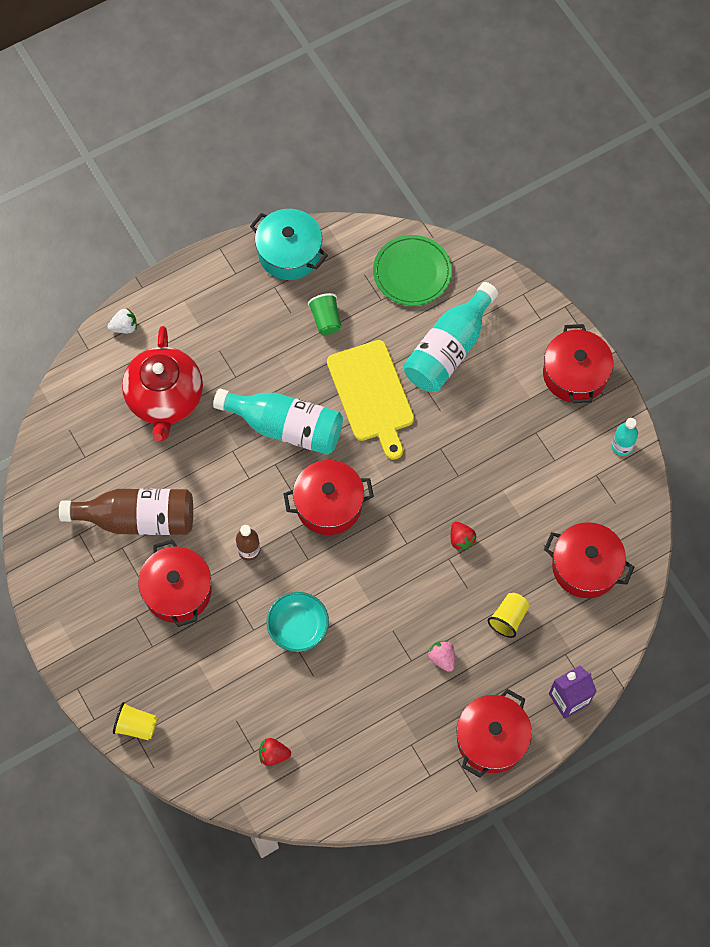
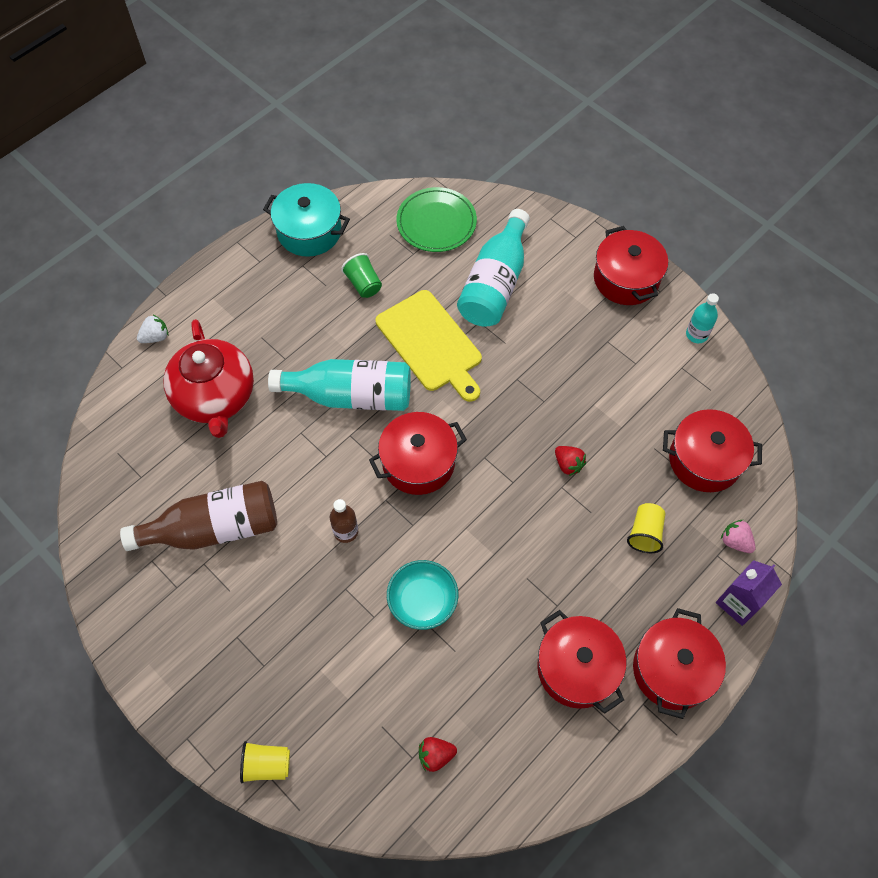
camera: 15 degrees left, 5 degrees down
red pot [138,539,211,627] -> red pot moved to [537,610,627,714]
pink strawberry [428,640,455,672] -> pink strawberry moved to [721,520,756,553]

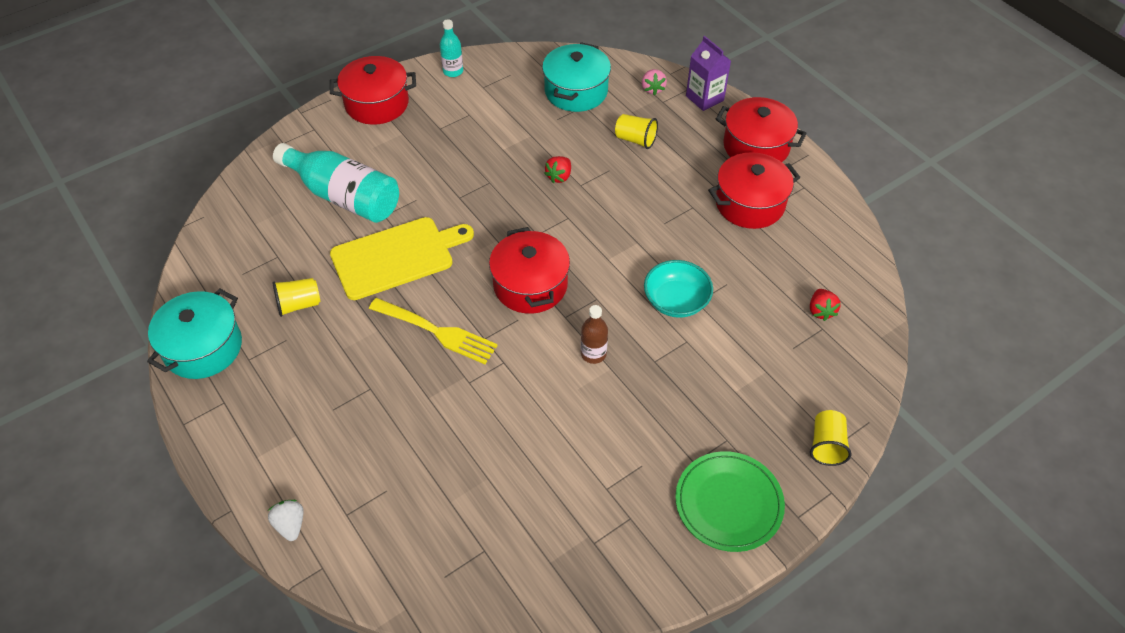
camera: 80 degrees left, 10 degrees down
brown bottle [120,481,277,551] -> none
red teapot [163,319,254,438] -> none
turquoise bottle [268,359,411,411] -> yellow fork [369,298,498,364]
green cup [341,253,382,298] -> yellow cup [272,278,320,317]
green plate [396,187,477,252] -> green plate moved to [675,451,785,552]
red strawberry [555,446,586,476] -> red strawberry turned 150 degrees clockwise [544,156,571,183]
red pot [663,409,762,492] -> turquoise pot [542,42,611,112]
pink strawberry [721,520,756,553] -> pink strawberry turned 60 degrees counterclockwise [642,69,667,96]

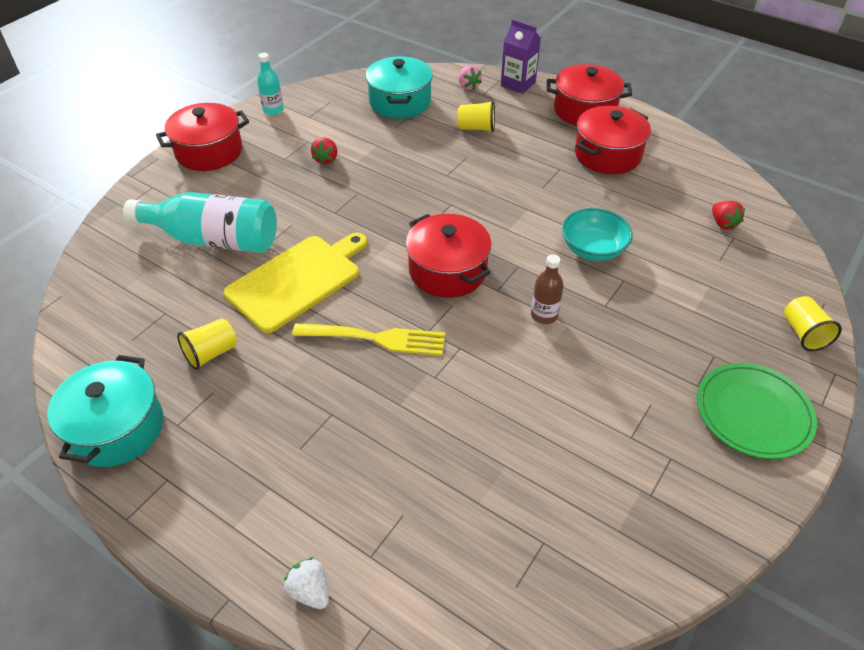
camera: 20 degrees left, 5 degrees down
red strawberry [544,156,571,183] -> red strawberry moved to [311,137,337,165]

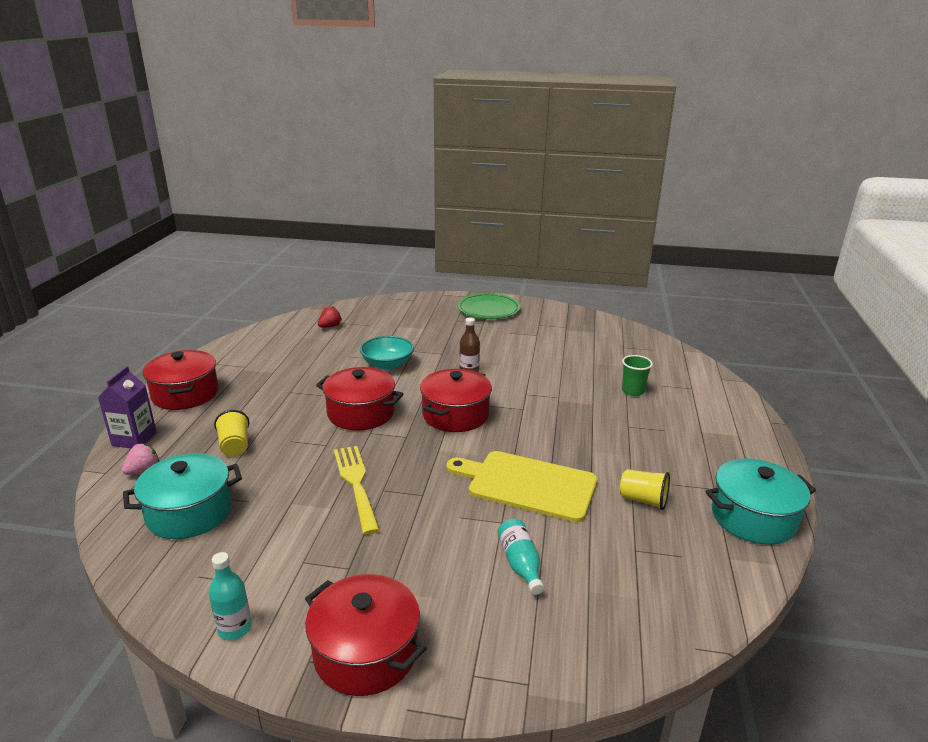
camera: 115 degrees left, 20 degrees down
turquoise bottle [123,192,277,253] -> turquoise bottle [498,519,544,595], size x0.49
white strawberry [284,557,329,609] -> none
yellow fork [292,323,445,356] -> yellow fork moved to [334,446,380,535]
red strawberry [311,137,337,165] -> none
red pot [575,105,651,174] -> red pot moved to [316,367,403,431]
yellow cup [784,296,842,351] -> none
none -> green cup [622,355,653,396]

